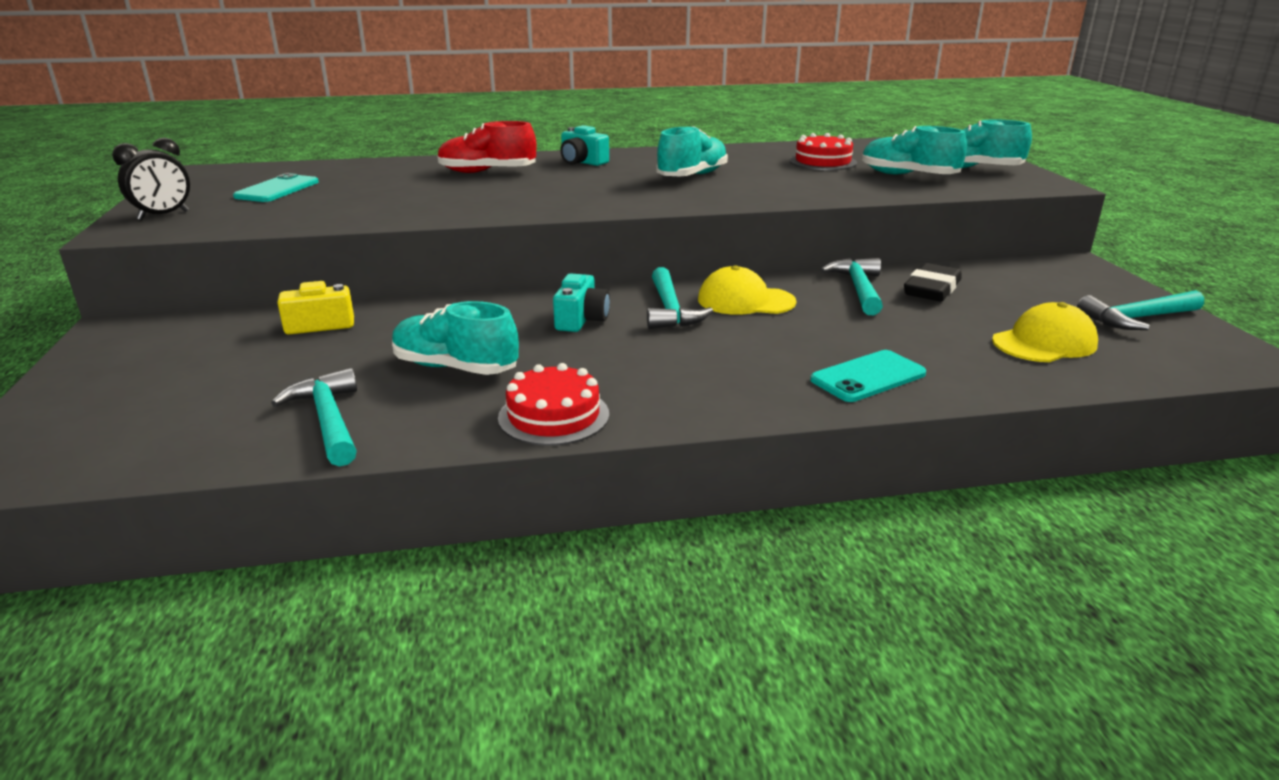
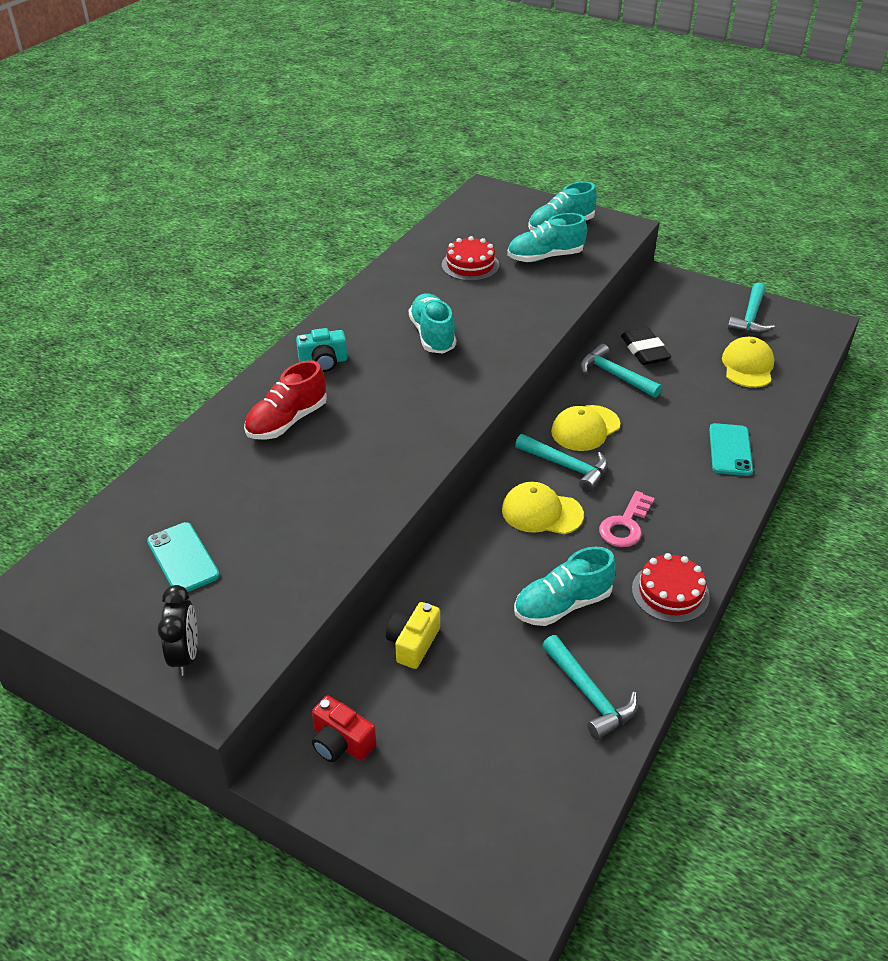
camera: 50 degrees left, 15 degrees up
turquoise hammer [271,368,357,466] -> turquoise hammer turned 135 degrees counterclockwise [542,635,638,740]
turquoise camera [553,273,610,332] -> yellow cap [502,482,584,534]
none -> red camera [312,695,376,762]
none -> pink key [599,491,655,547]

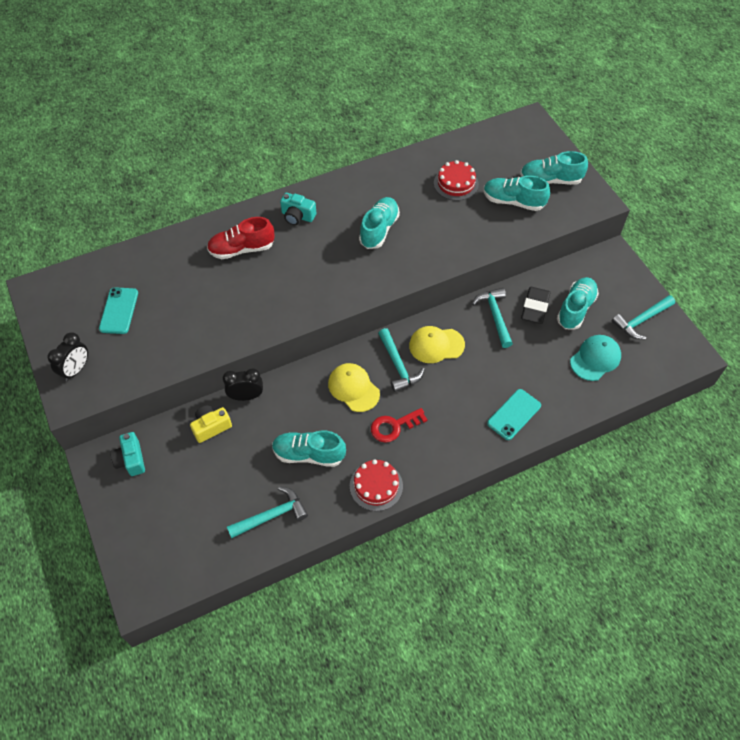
camera: 35 degrees right, 15 degrees up
red camera [312,695,376,762] -> turquoise camera [110,432,145,476]
turquoise hammer [542,635,638,740] -> turquoise hammer turned 120 degrees counterclockwise [227,486,308,539]
pink key [599,491,655,547] -> red key [371,408,428,443]
yellow cap [722,337,774,388] -> turquoise cap [570,335,621,381]
none -> black clock [223,368,263,401]
none -> turquoise shoe [557,277,599,330]

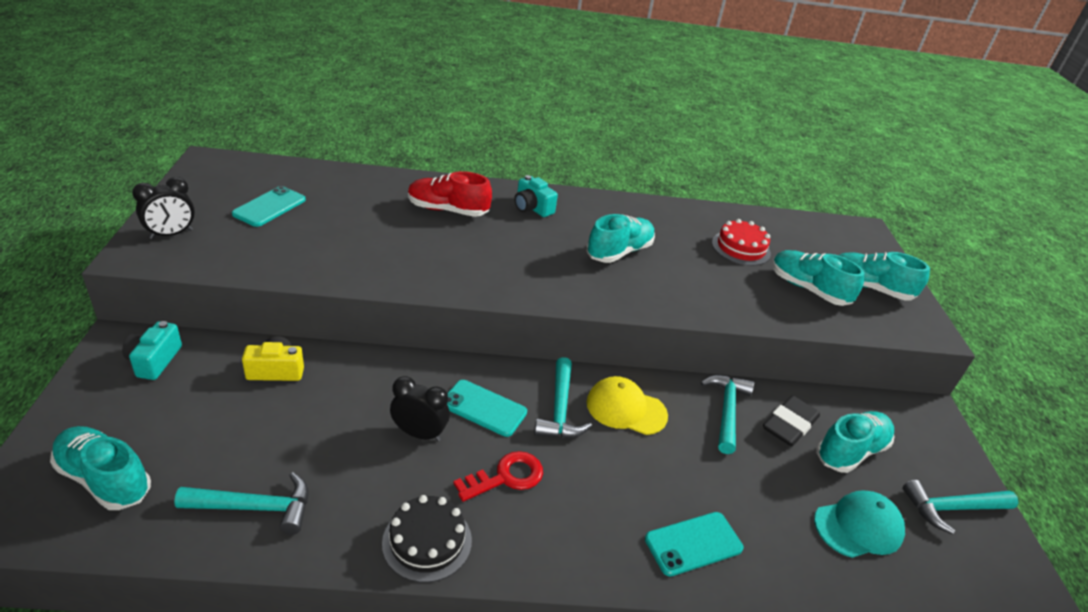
camera: 20 degrees right, 20 degrees down
black clock [223,368,263,401] -> black clock moved to [390,376,450,441]
turquoise shoe [272,431,346,467] -> turquoise shoe moved to [50,426,151,510]
yellow cap [328,363,380,412] -> turquoise phone [447,380,527,437]
red cake [350,459,403,511] -> black cake [382,495,472,582]
red key [371,408,428,443] -> red key turned 150 degrees clockwise [453,451,543,502]

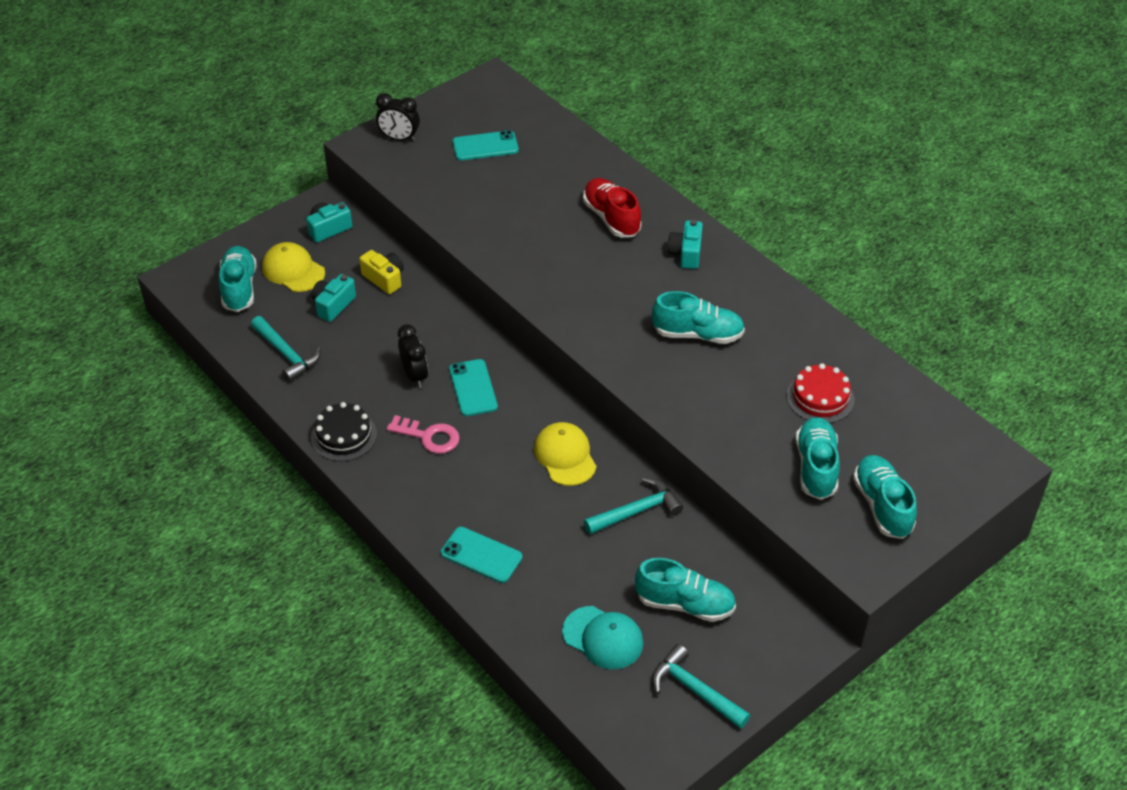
camera: 55 degrees right, 10 degrees up
red key [453,451,543,502] -> pink key [387,415,460,454]
turquoise hammer [534,357,592,438] -> none
black eraser [763,395,820,446] -> none
none -> yellow cap [262,242,325,292]
none -> turquoise camera [311,274,356,322]

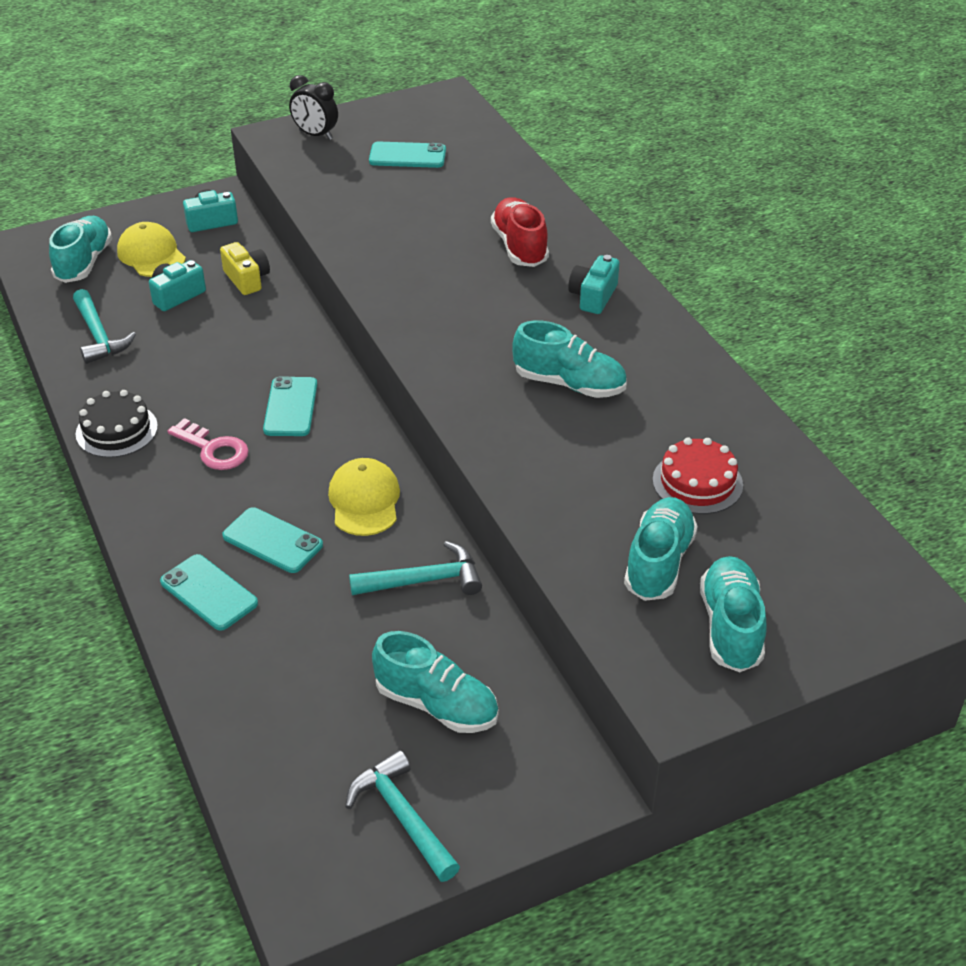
camera: 15 degrees right, 5 degrees down
black clock [398,324,428,388] -> none
turquoise cap [562,606,643,670] -> none
none -> turquoise phone [222,507,323,573]

